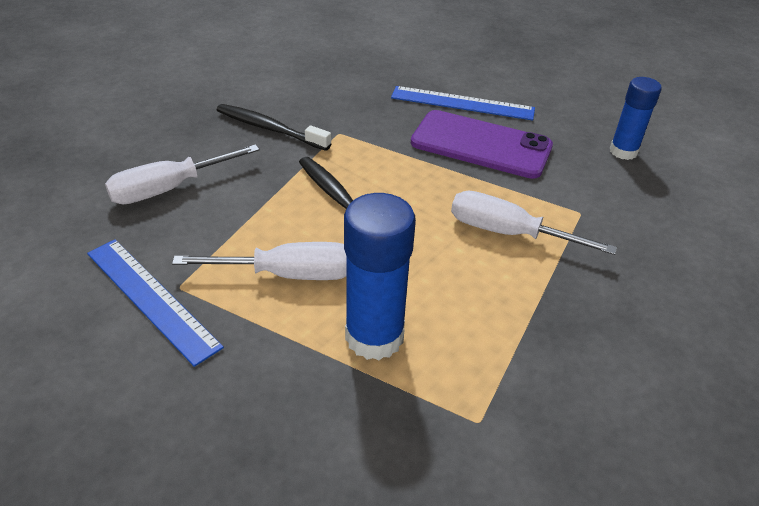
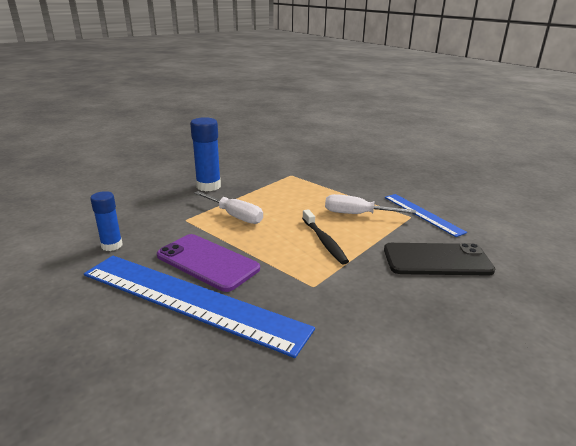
camera: 165 degrees left, 15 degrees down
white screwdriver [105,144,260,205] -> black phone [384,243,495,276]
black toothbrush [217,104,331,151] -> none
blue glue stick [344,193,416,360] -> blue glue stick moved to [190,117,221,191]
blue ruler [391,86,535,121] -> blue ruler [84,256,315,358], size x1.90

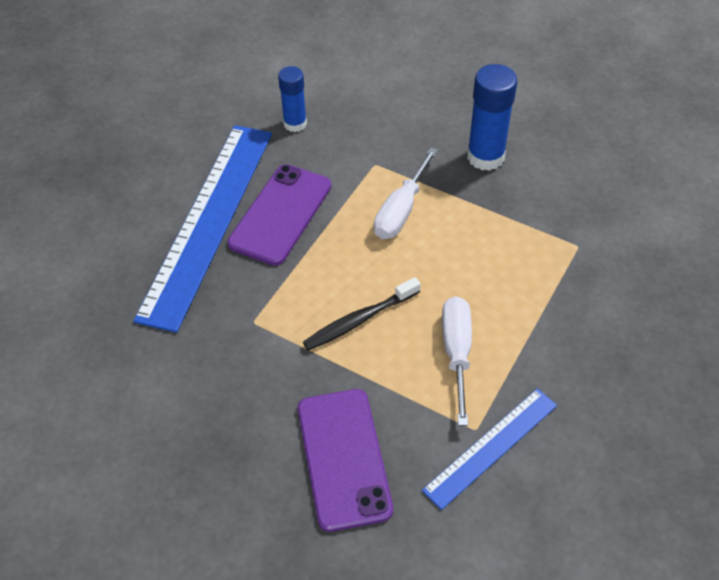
camera: 80 degrees right, 25 degrees up
black phone [384,243,495,276] -> purple phone [298,389,393,532]

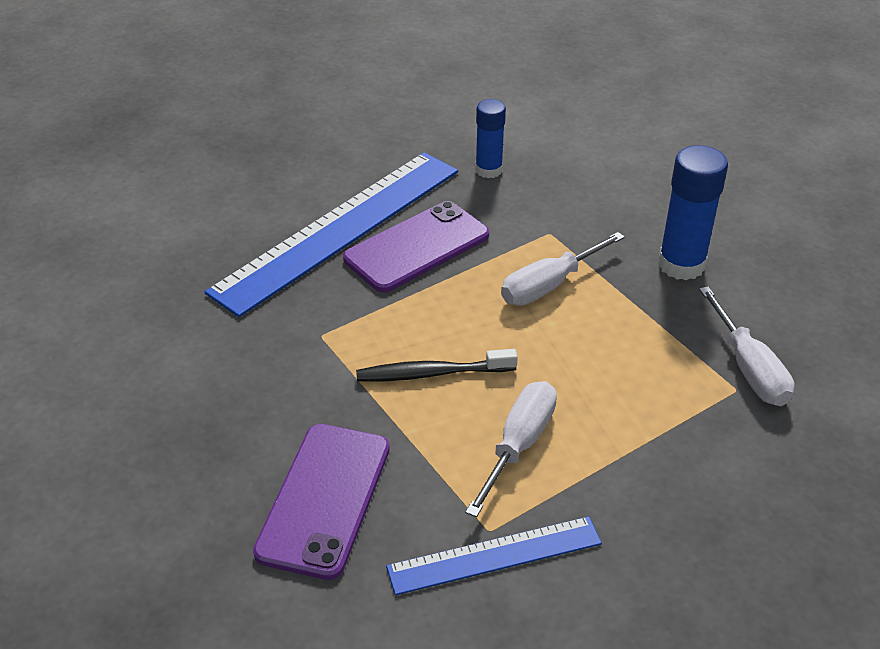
camera: 25 degrees right, 10 degrees down
none -> white screwdriver [699,286,795,406]

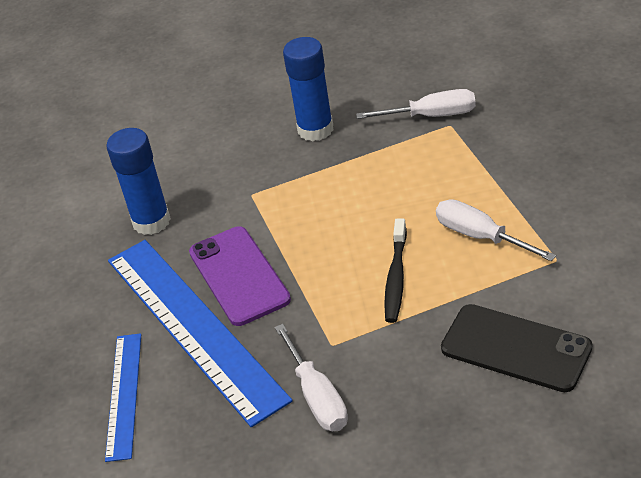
camera: 70 degrees left, 0 degrees up
purple phone [253,424,390,580] -> black phone [441,304,592,392]
blue ruler [386,516,602,595] -> blue ruler moved to [105,333,141,462]
blue glue stick [475,99,506,178] -> blue glue stick [106,128,171,235], size x1.55
white screwdriver [501,232,625,306] -> white screwdriver moved to [275,324,348,431]

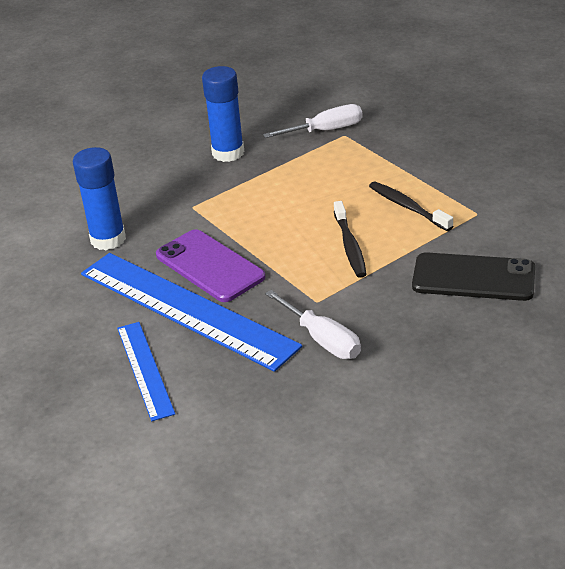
camera: 20 degrees left, 5 degrees down
white screwdriver [436,199,556,261] -> black toothbrush [369,182,453,231]

